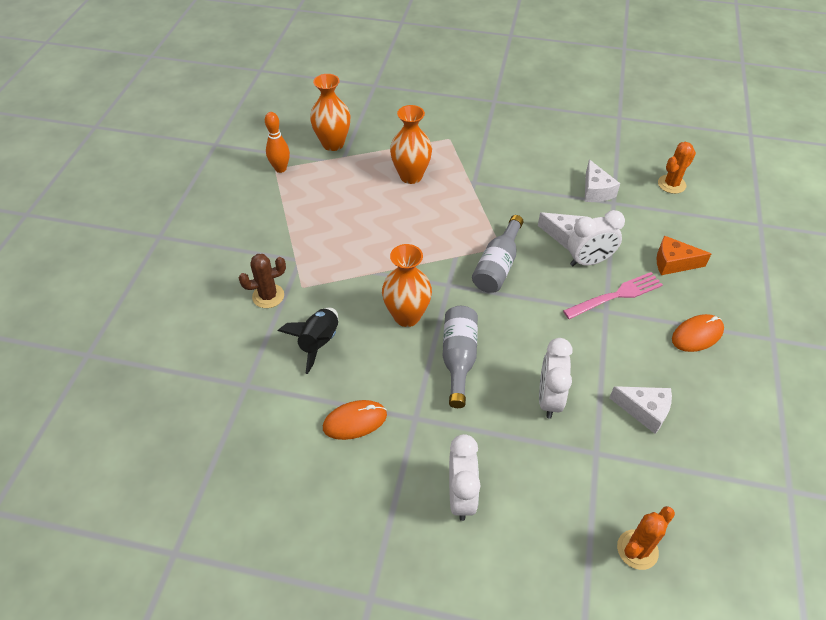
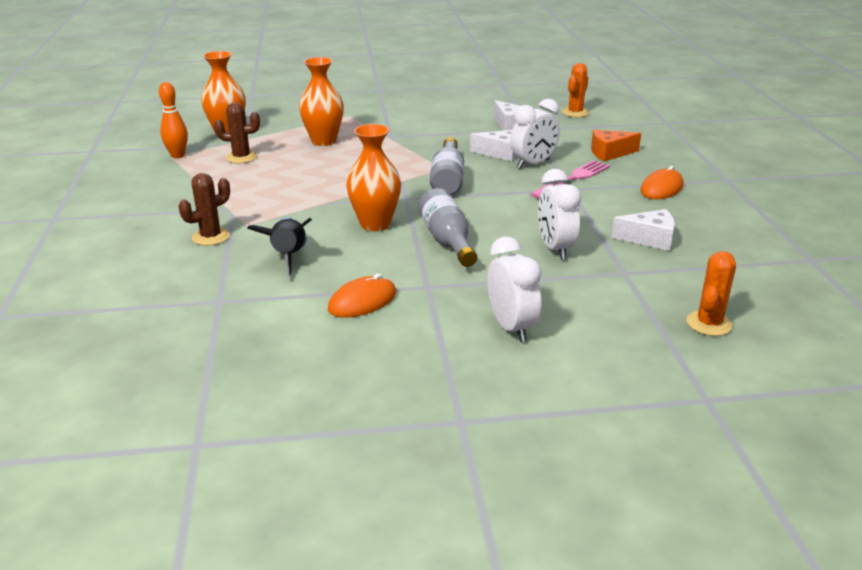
camera: 20 degrees left, 20 degrees down
none -> brown cactus [214,102,260,164]

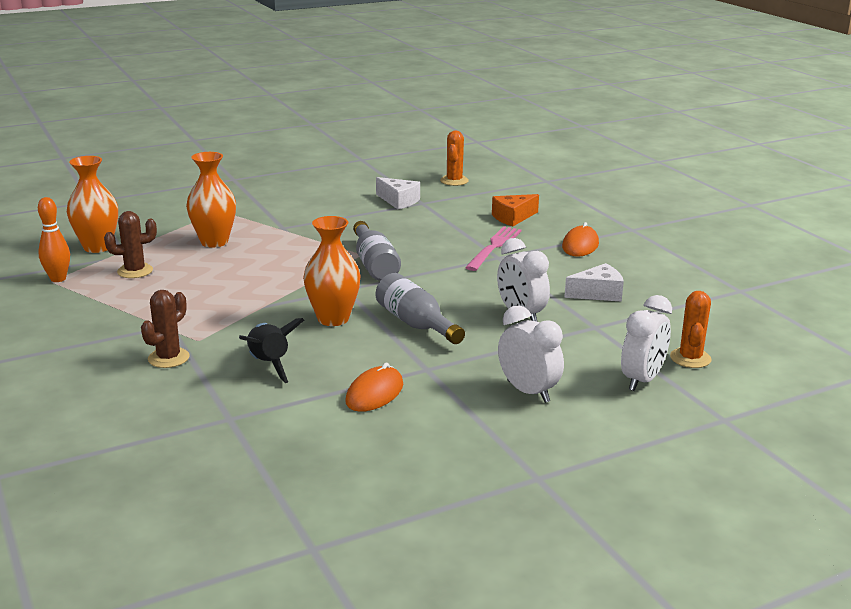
camera: 20 degrees left, 5 degrees down
white cheese [470,130,516,161] -> none
white clock [510,99,560,169] -> white clock moved to [621,295,672,391]

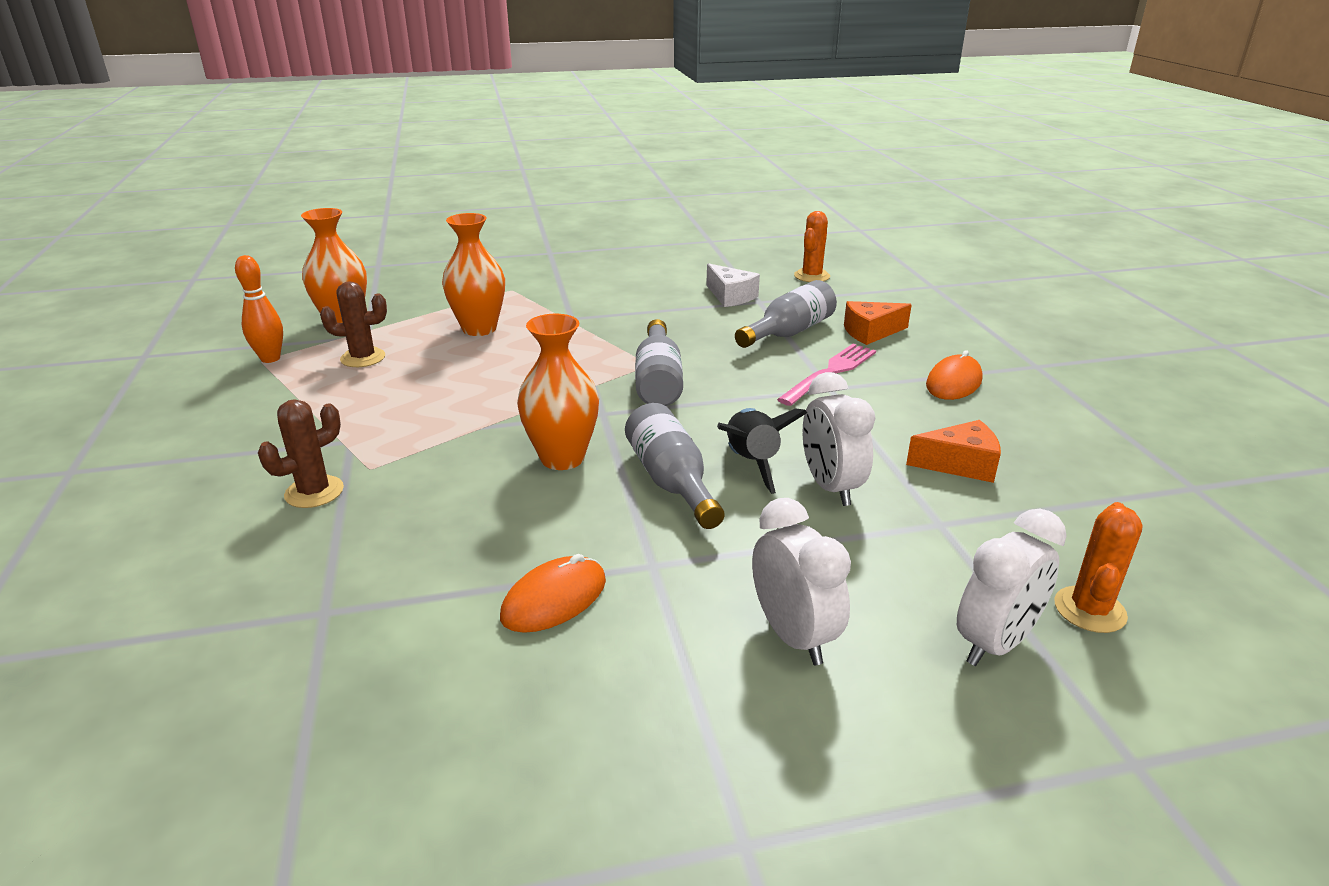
camera: 15 degrees right, 5 degrees up
black rocket [239,318,304,383] -> black rocket moved to [717,408,807,494]
white cheese [564,263,624,302] -> orange cheese [906,420,1001,483]
none -> grey bottle [735,280,837,348]

